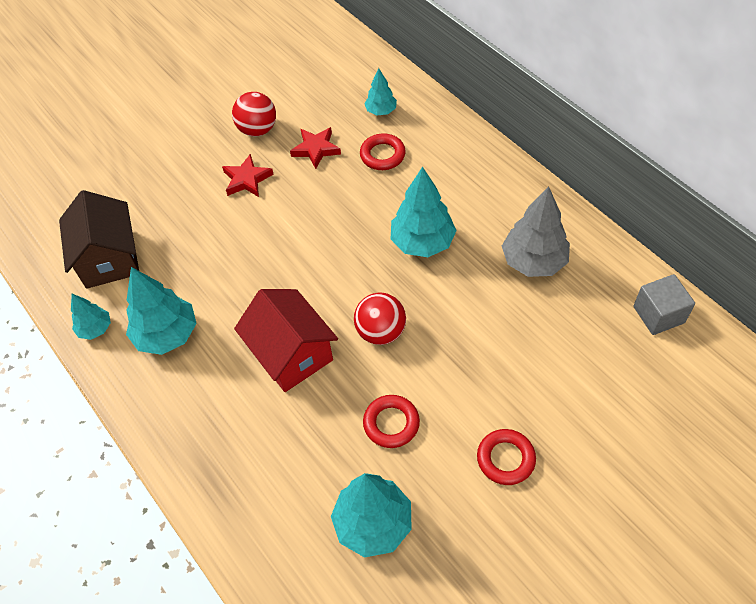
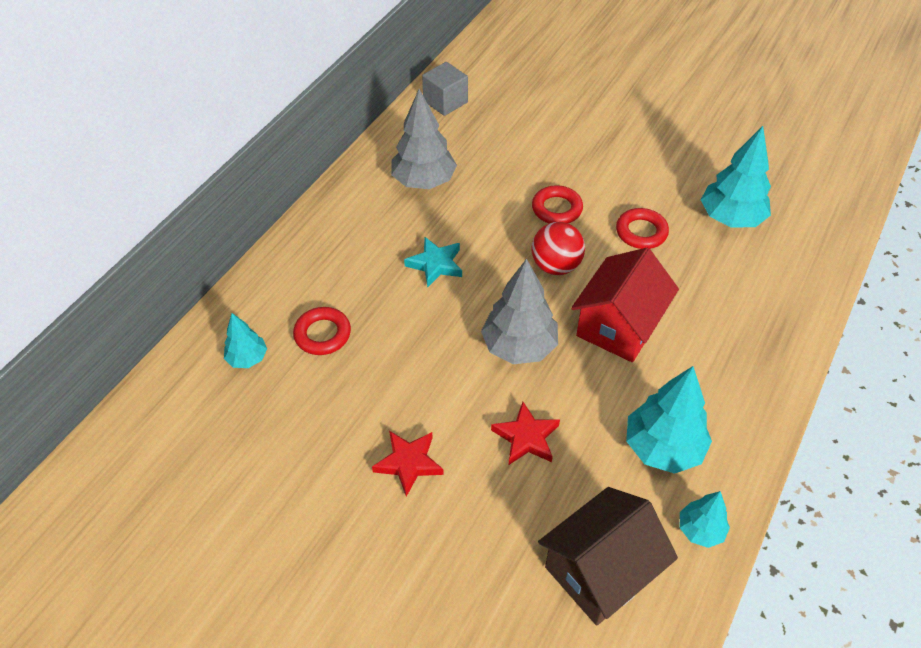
camera: 115 degrees left, 5 degrees down
red ball [232,92,276,136] -> none
red star [290,127,341,169] -> red star moved to [491,402,560,465]
turquoise tree [391,166,457,257] -> turquoise star [404,237,462,288]
red ring [477,429,536,485] -> red ring moved to [532,185,583,223]
none -> grey tree [481,258,558,364]

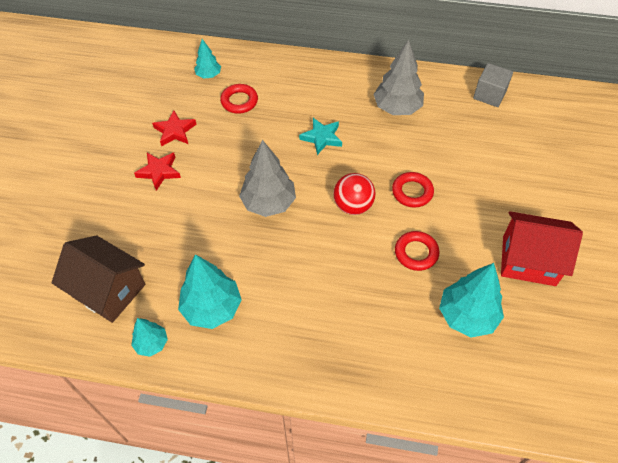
camera: 70 degrees right, 5 degrees up
red star [491,402,560,465] -> red star moved to [152,111,197,147]
red house [571,248,679,362] -> red house moved to [501,211,583,286]

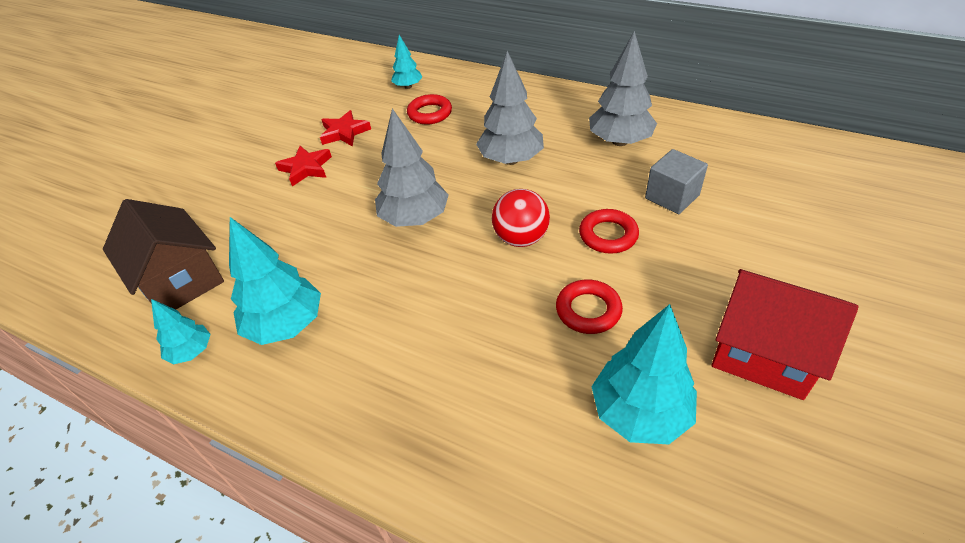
camera: 20 degrees right, 10 degrees down
turquoise star [299,118,342,155] -> grey tree [476,51,544,165]
grey cube [473,63,513,107] -> grey cube moved to [645,149,708,214]

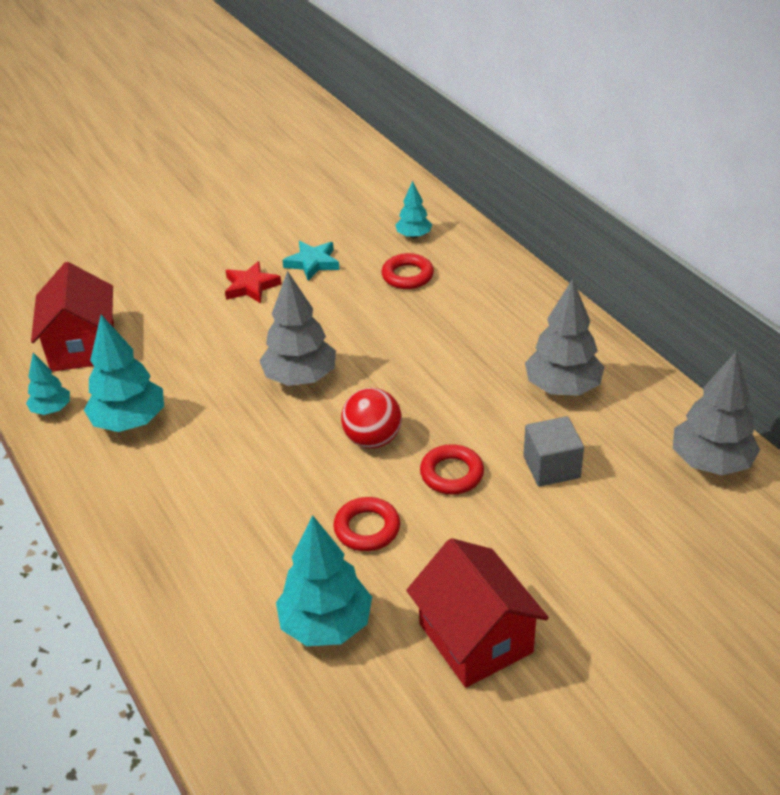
camera: 30 degrees right, 5 degrees down
brown house [103,199,224,309] -> red house [31,262,114,372]
red star [320,110,371,147] -> turquoise star [282,241,340,281]
grey tree [476,51,544,165] -> grey tree moved to [673,351,760,475]

